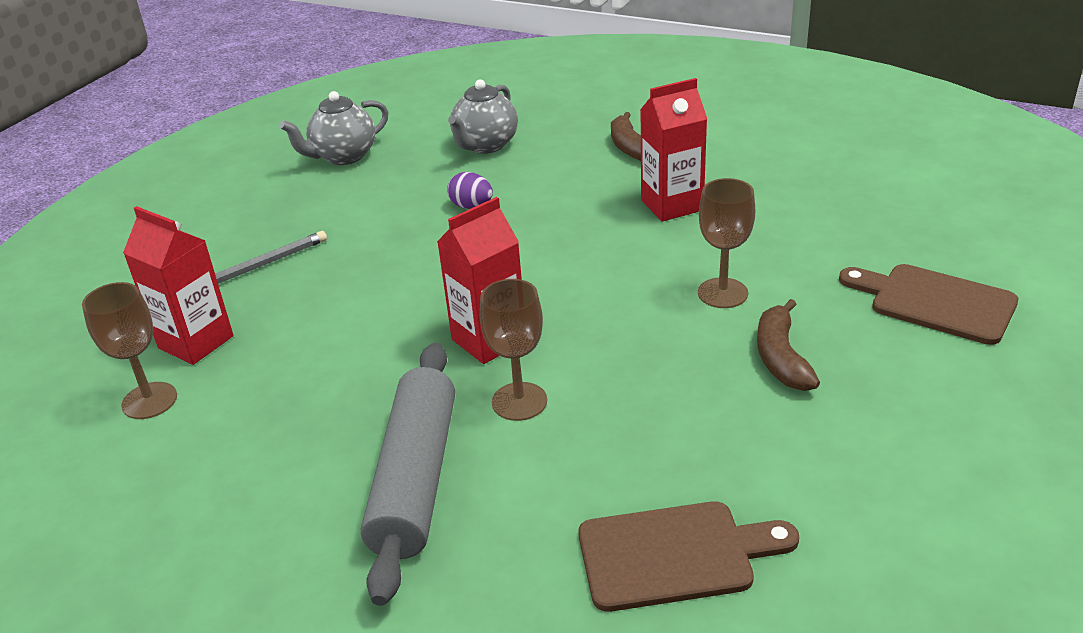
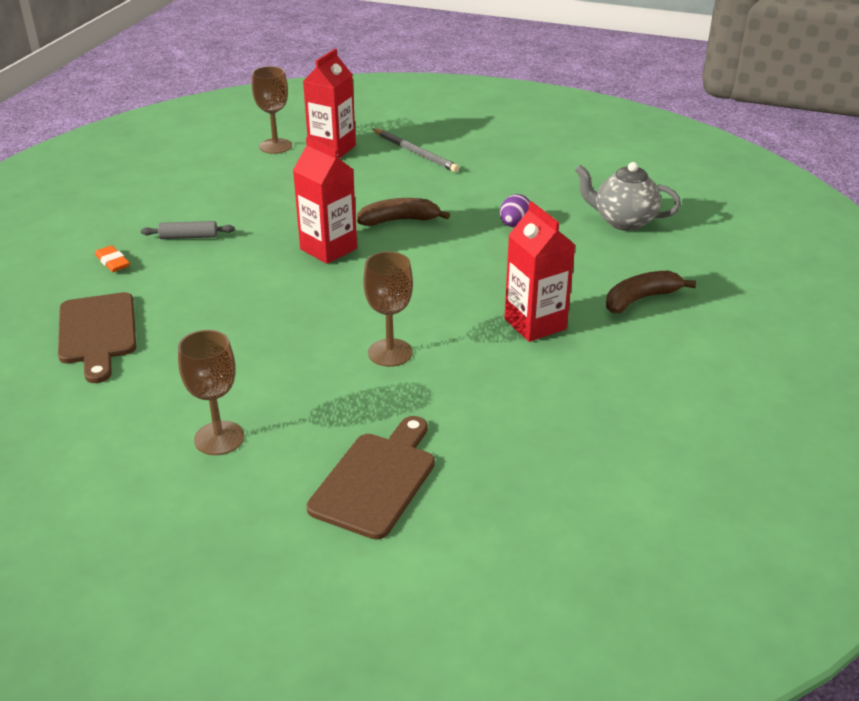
camera: 80 degrees right, 0 degrees up
grey teapot [280,91,388,165] -> none
grey rolling pin [361,342,455,606] -> grey rolling pin [141,221,235,239], size x0.42
brown goblet [480,279,547,421] -> brown goblet moved to [178,330,244,455]
brown banana [757,299,820,391] -> brown banana moved to [357,198,450,226]
none -> orange eraser [95,245,130,272]

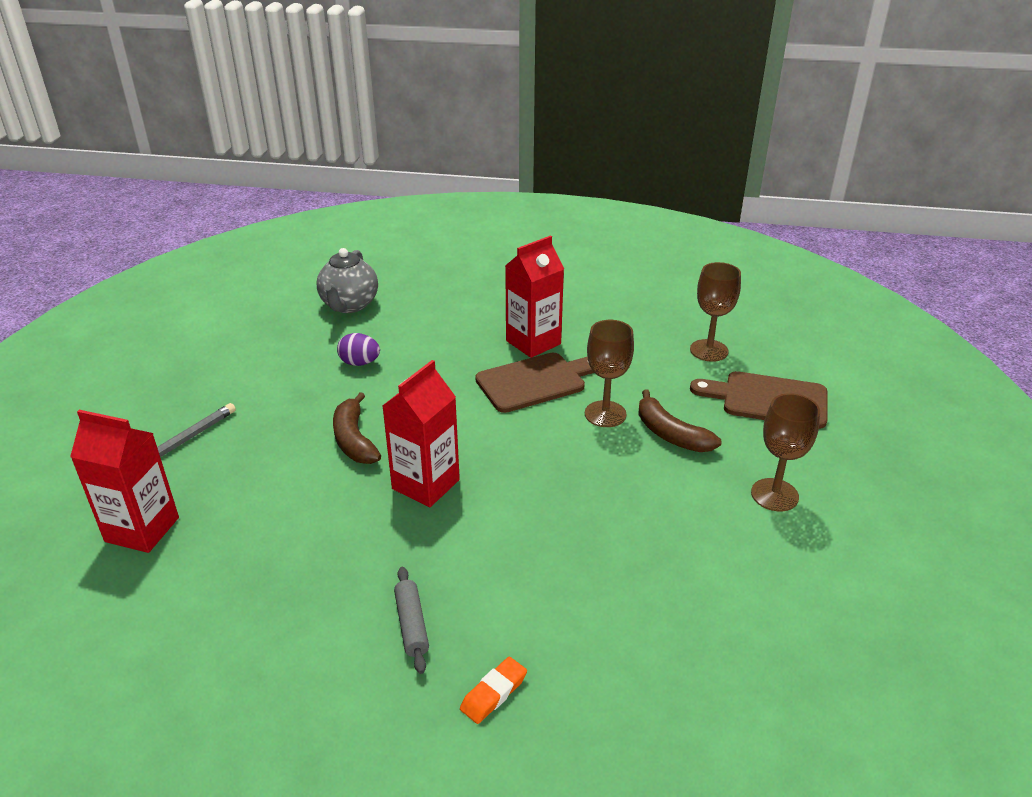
camera: 100 degrees left, 0 degrees up
brown cutting board [58,292,136,383] -> brown cutting board moved to [475,353,594,413]
brown goblet [252,66,292,154] -> brown goblet moved to [690,262,741,362]
brown banana [606,271,696,313] -> brown banana moved to [638,389,721,452]

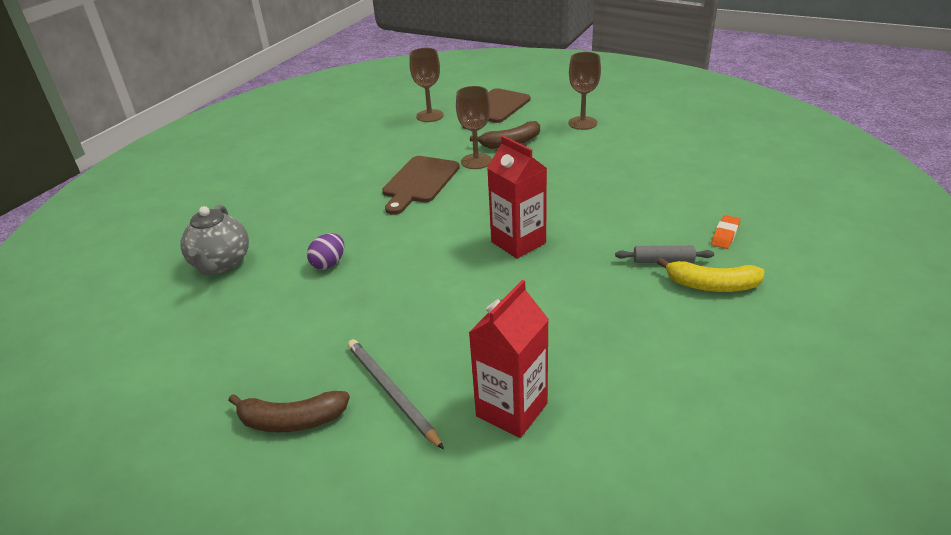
camera: 70 degrees left, 0 degrees up
grey teapot [317,248,378,313] -> grey teapot turned 60 degrees clockwise [180,205,249,275]
brown banana [333,392,381,464] -> brown banana moved to [228,391,350,433]
orange eraser [460,657,527,724] -> orange eraser turned 60 degrees clockwise [711,215,741,249]
brown cutting board [475,353,594,413] -> brown cutting board turned 150 degrees counterclockwise [382,156,460,215]
red carton [505,236,564,358] -> none
none -> yellow banana [657,258,765,292]

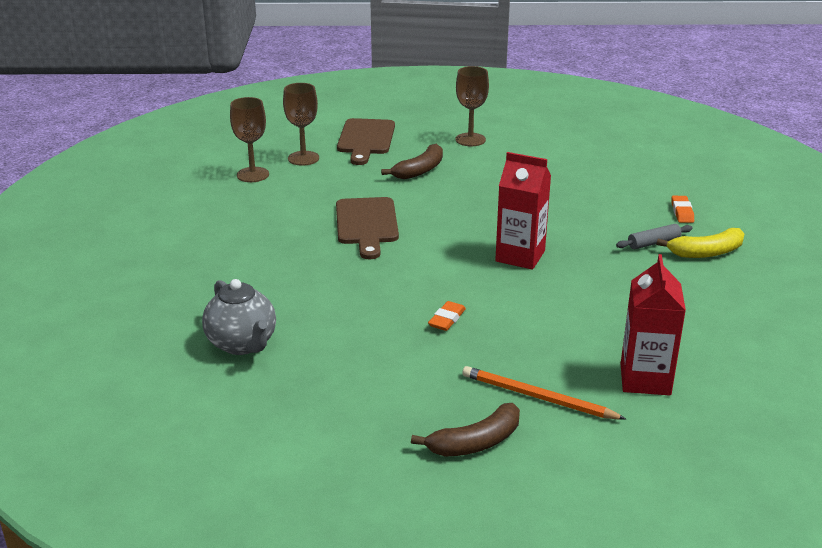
camera: 30 degrees left, 5 degrees down
purple egg [307,233,344,270] -> none
grey pencil [348,339,444,450] -> orange pencil [462,366,626,420]
brown goblet [456,86,492,169] -> brown goblet moved to [230,97,269,182]
none -> orange eraser [428,301,466,331]

